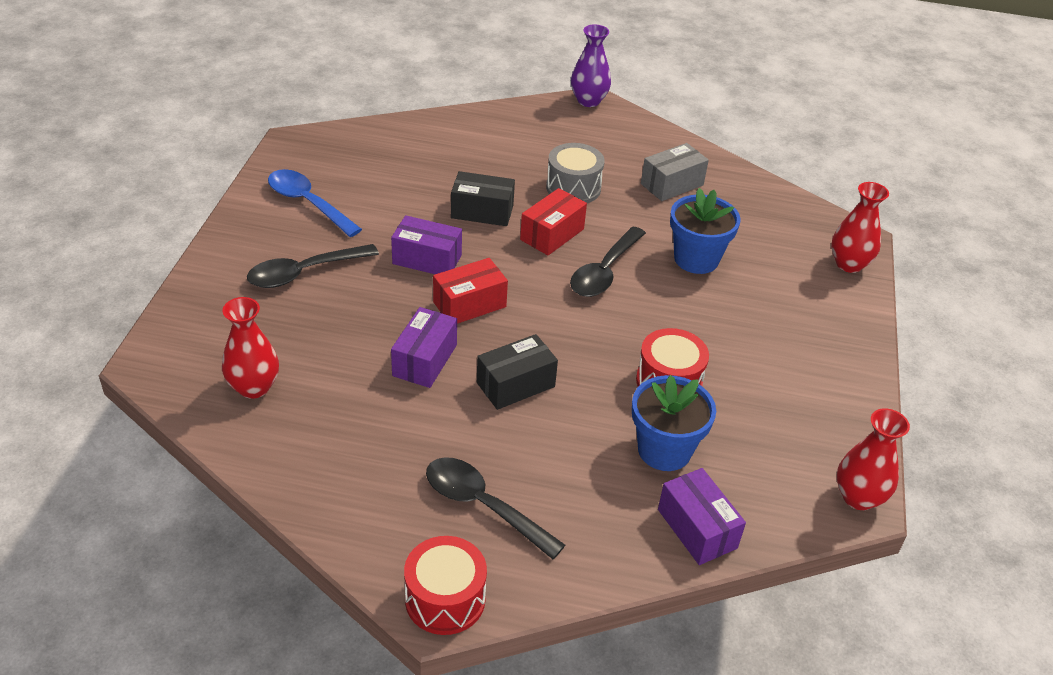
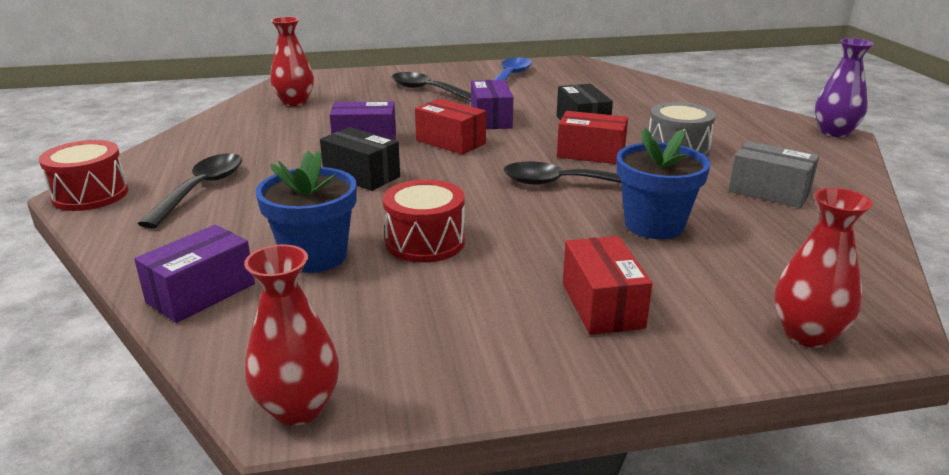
camera: 70 degrees right, 15 degrees down
none -> red box [563,236,652,335]

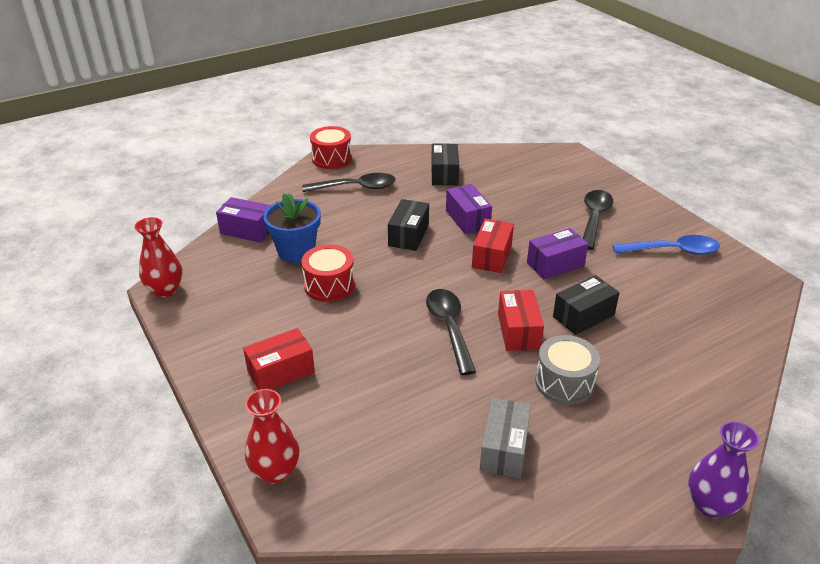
camera: 70 degrees right, 10 degrees up
red vase [270,17,314,106] -> none
blue flower pot [617,128,710,239] -> none
none -> black box [431,143,459,185]

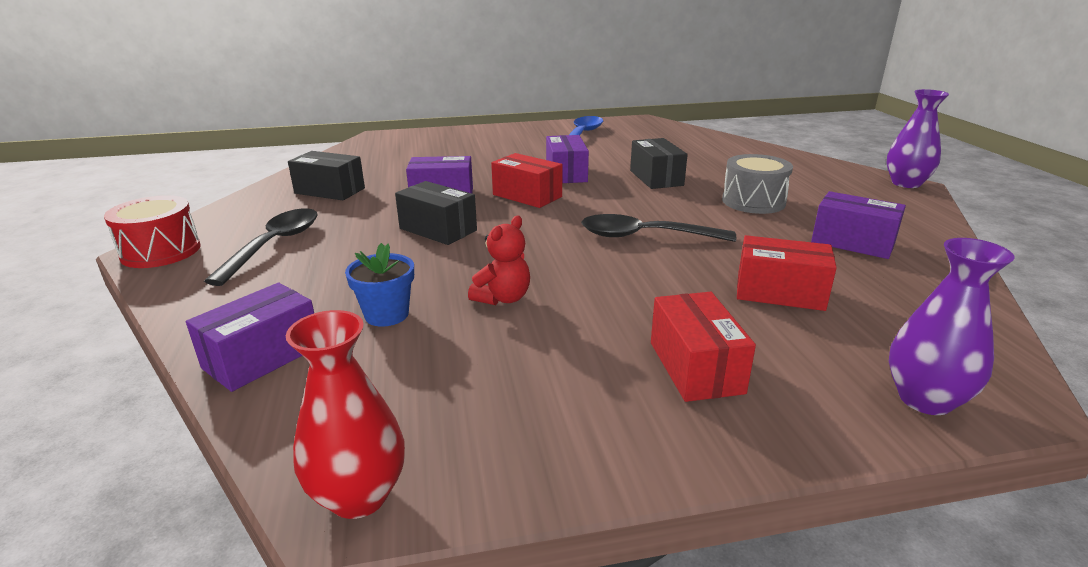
camera: 70 degrees left, 10 degrees down
red vase [245,389,300,484] -> purple vase [889,238,1015,415]
blue flower pot [263,193,321,263] -> blue flower pot [345,243,414,327], size x0.65
red drum [301,244,355,302] -> red teddy bear [468,215,530,305]
grey box [480,398,531,478] -> purple box [811,191,906,259]
red box [498,290,544,351] -> red box moved to [737,235,837,311]
black spoon [583,190,613,250] -> none

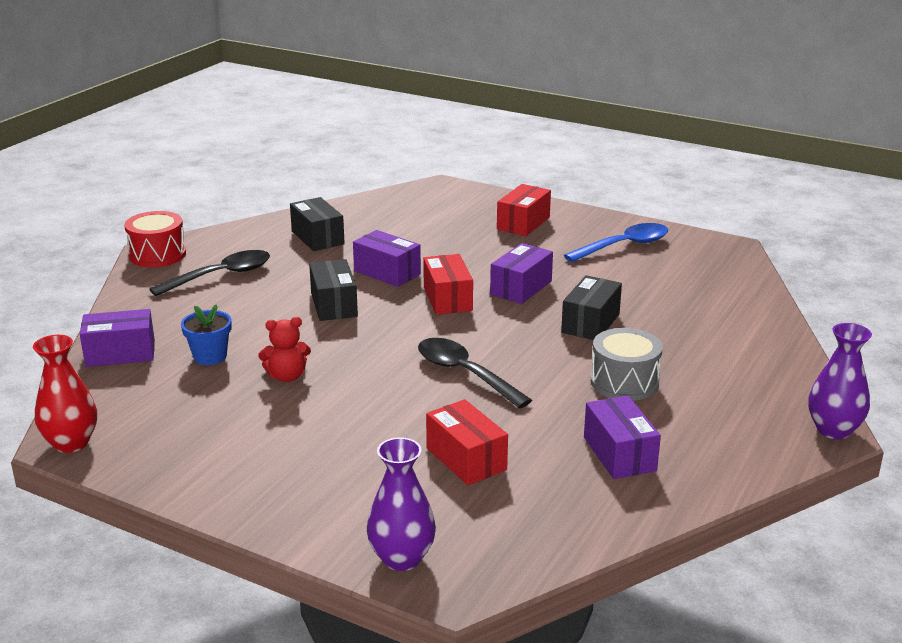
camera: 40 degrees right, 0 degrees up
red box [651,292,756,402] -> red box moved to [497,184,551,236]

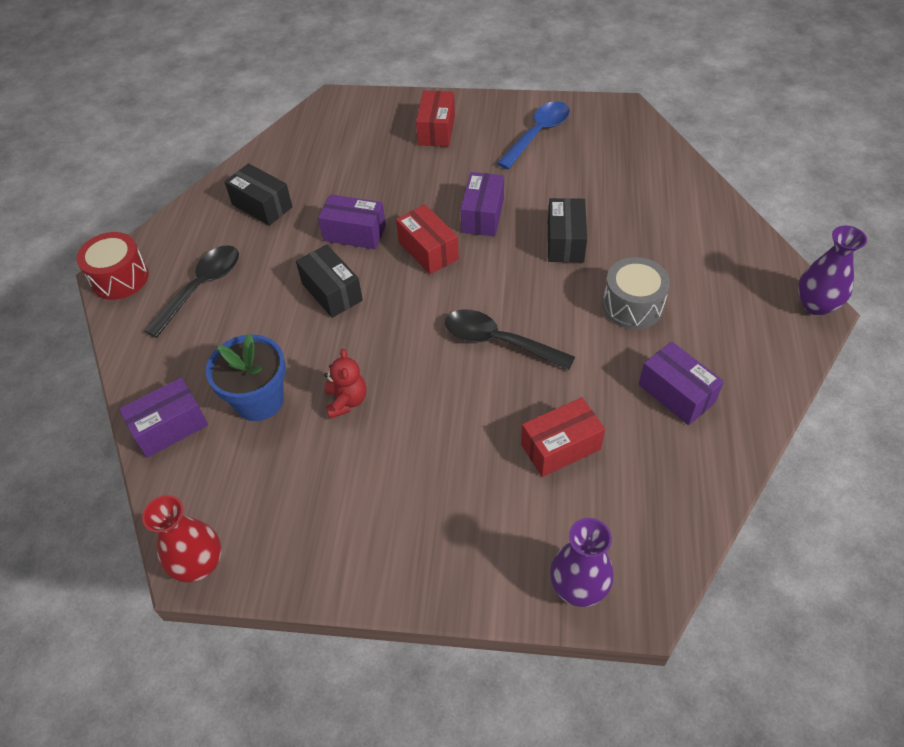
camera: 20 degrees left, 25 degrees up
blue flower pot [181,304,232,365] -> blue flower pot [206,333,286,421], size x1.53
red teddy bear [258,317,311,382] -> red teddy bear turned 60 degrees counterclockwise [324,349,366,419]
red box [426,399,508,486] -> red box turned 60 degrees counterclockwise [521,397,605,477]

